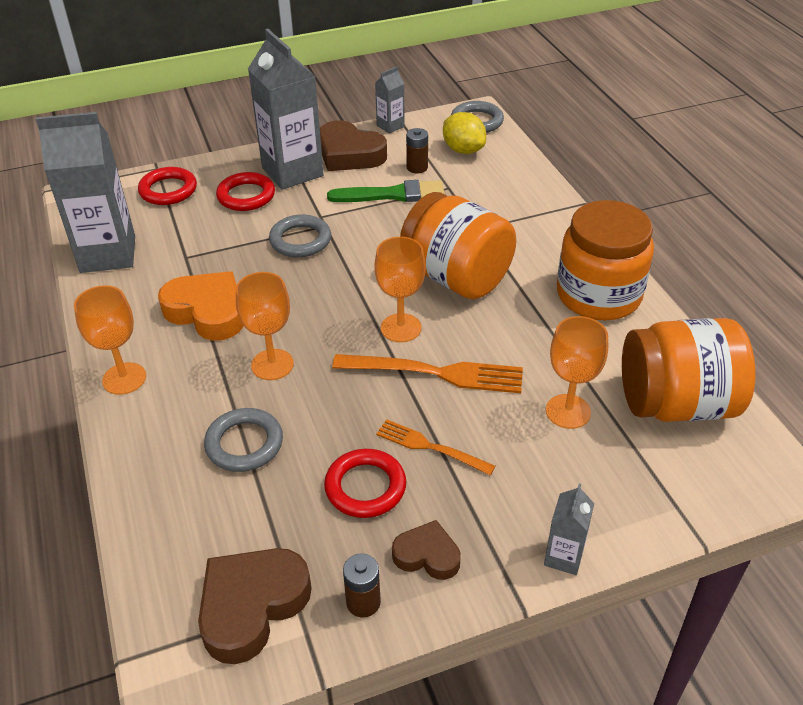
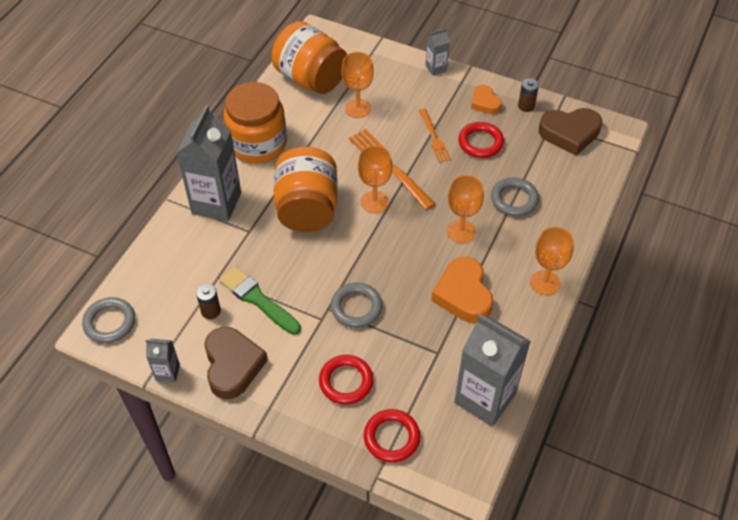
camera: 135 degrees left, 10 degrees up
grey carton [248,29,324,190] -> grey carton moved to [176,106,241,222]
brown heart [392,520,461,580] -> orange heart [471,85,502,114]
yellow lemon [443,112,486,154] -> none

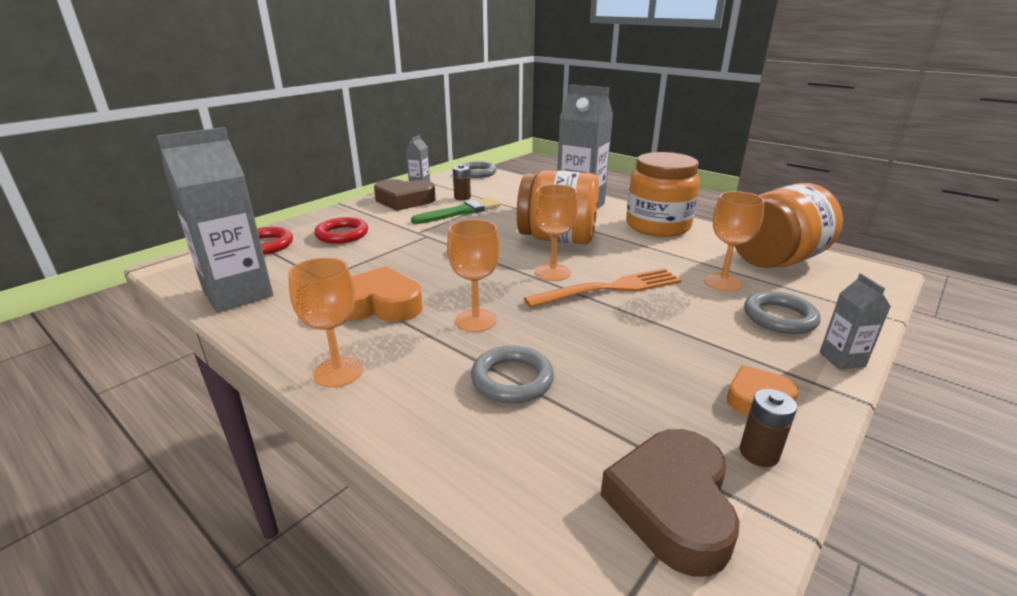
camera: 105 degrees right, 25 degrees down
grey ring [331,283,382,328] -> grey ring moved to [744,291,821,334]
orange fork [419,109,451,163] -> none
red ring [458,122,504,158] -> none

